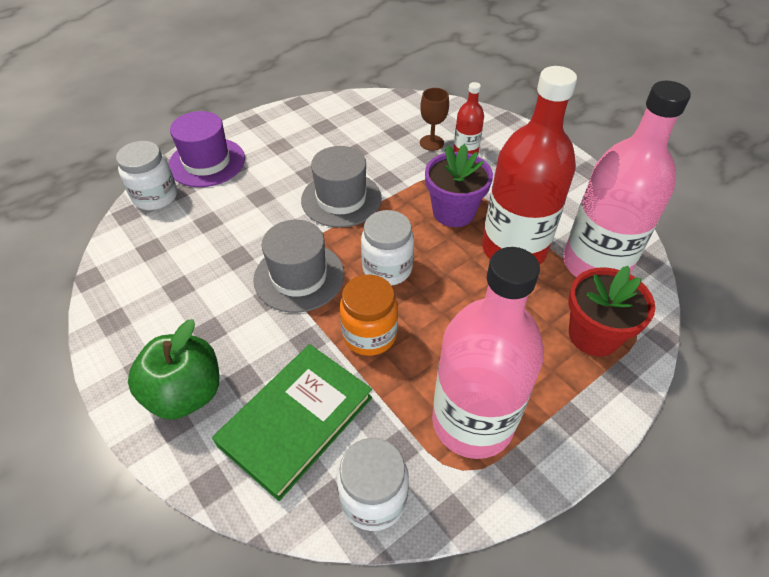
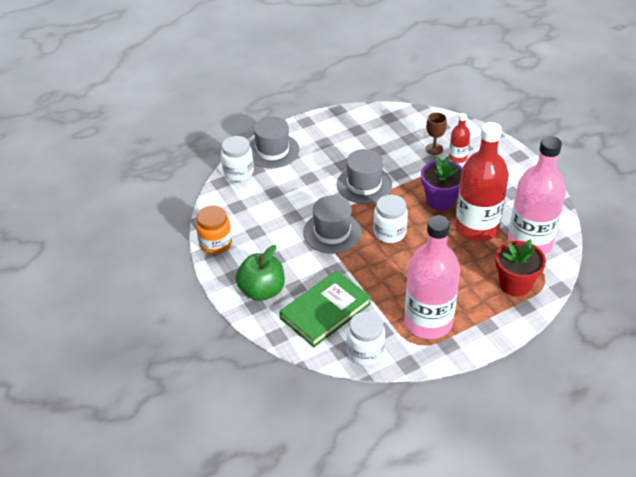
camera: 10 degrees right, 5 degrees down
purple hat [168,111,245,187] -> grey hat [249,116,299,168]
orange jar [340,274,398,356] -> orange jar moved to [196,205,232,254]

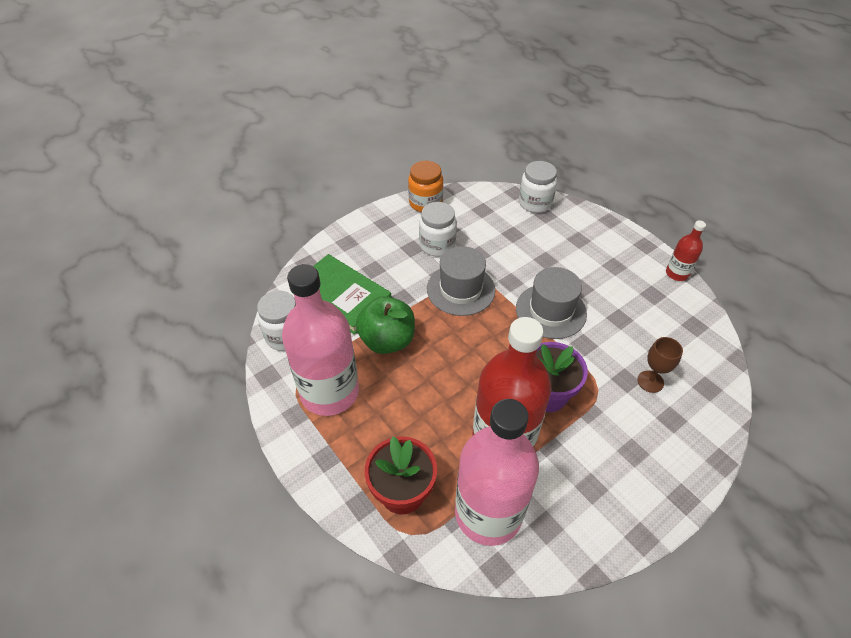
camera: 80 degrees right, 5 degrees up
green apple [235,245,285,301] -> green apple moved to [356,296,415,354]
grey hat [249,116,299,168] -> none
white jar [373,195,408,243] -> white jar moved to [419,202,457,257]
red bottle [449,113,470,163] -> red bottle moved to [666,220,706,281]

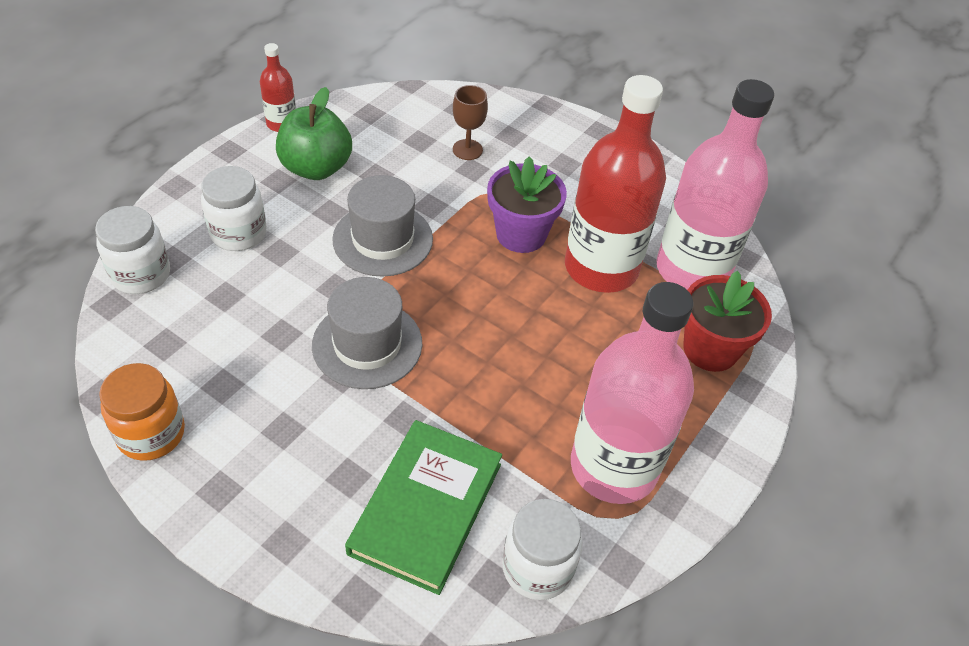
camera: 110 degrees left, 0 degrees up
green apple [356,296,415,354] -> green apple moved to [276,87,352,180]
white jar [419,202,457,257] -> white jar moved to [201,166,267,251]

